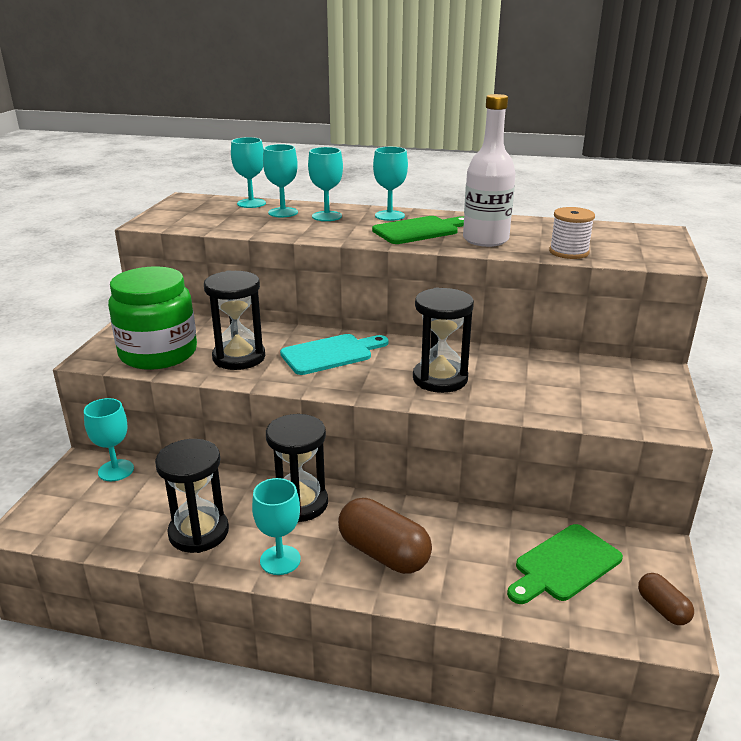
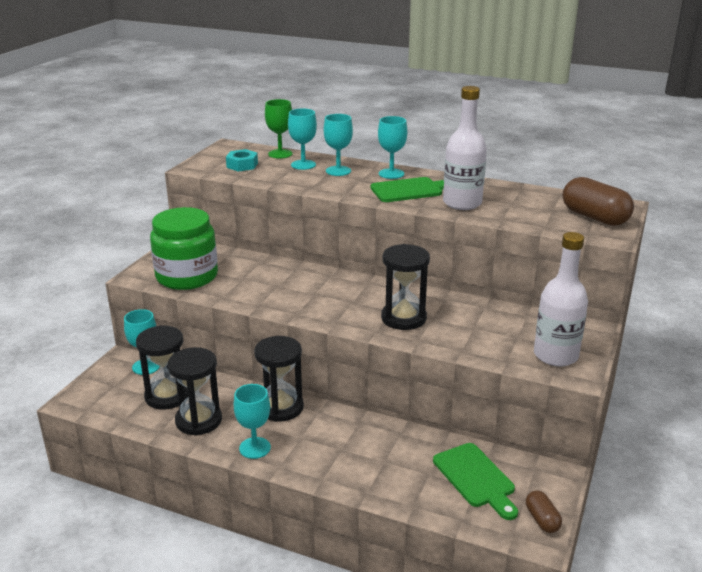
camera: 10 degrees right, 0 degrees up
black hourglass [204,270,265,370] -> black hourglass moved to [136,325,188,410]
turquoise goblet [231,137,266,208] -> green goblet [265,99,293,159]
turquoise cutting board [280,334,389,375] -> none
brown capsule [338,498,432,574] -> brown capsule moved to [563,177,634,226]
green cutting board [507,524,623,604] -> green cutting board turned 90 degrees counterclockwise [433,443,518,520]
white spool [549,207,595,259] -> none
none -> turquoise nut [226,149,258,172]
none -> white bottle [534,232,588,366]

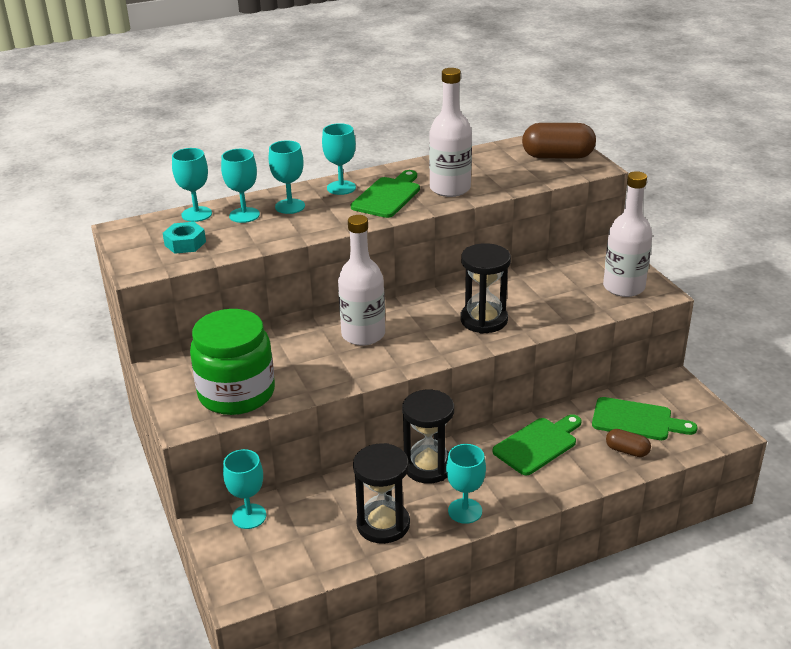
camera: 45 degrees left, 5 degrees up
black hourglass [136,325,188,410] -> none
green goblet [265,99,293,159] -> turquoise goblet [172,148,212,222]
brown capsule [526,491,562,533] -> brown capsule moved to [606,429,651,457]
none -> white bottle [338,215,385,346]
none -> green cutting board [493,414,582,475]

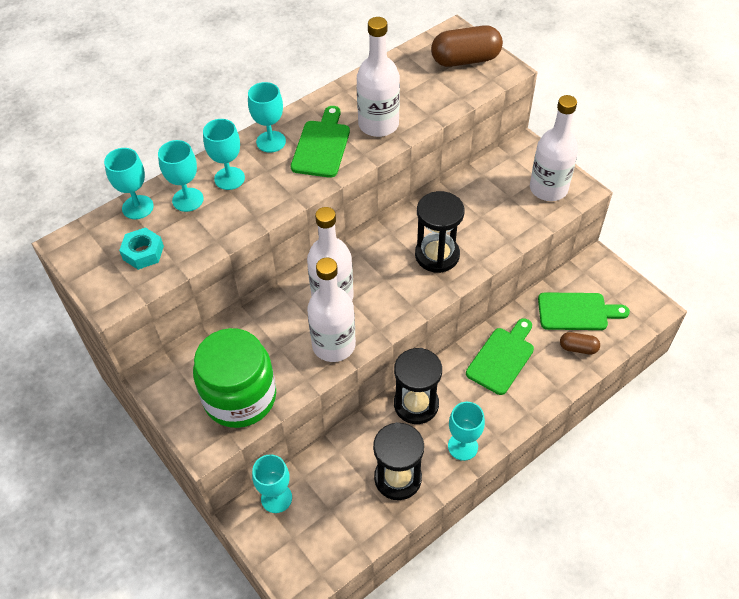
camera: 15 degrees left, 20 degrees up
none -> white bottle [307,258,356,362]

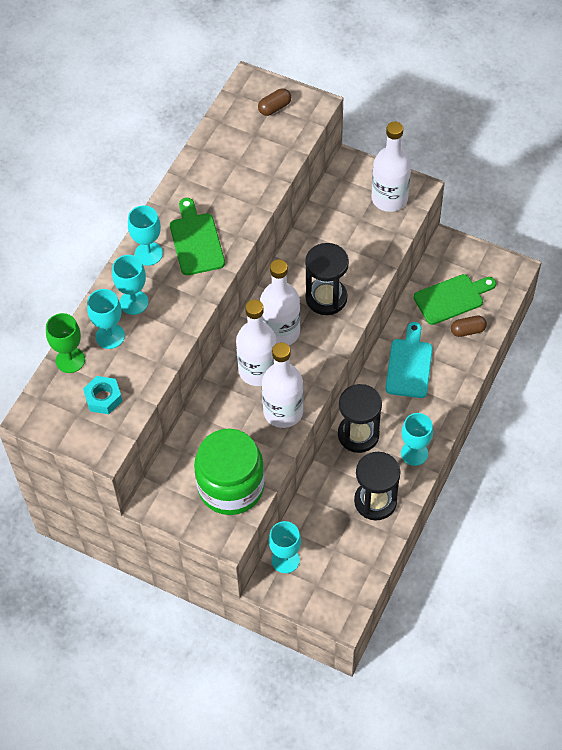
camera: 25 degrees left, 5 degrees up
turquoise goblet [104,148,154,219] -> green goblet [46,313,85,373]
white bottle [357,17,400,137] -> white bottle moved to [260,259,300,345]
brown capsule [431,25,503,67] -> brown capsule [258,88,291,116], size x0.54
green cutting board [466,318,534,395] -> turquoise cutting board [385,322,433,398]

